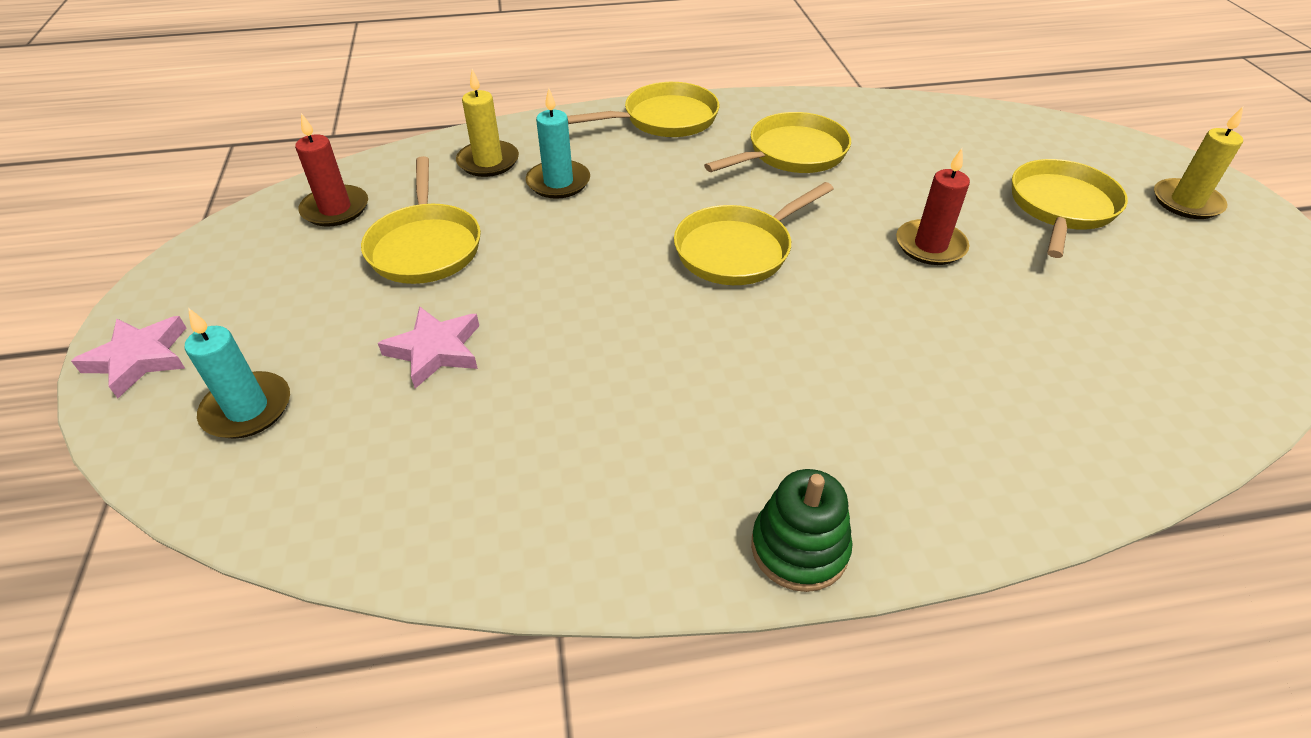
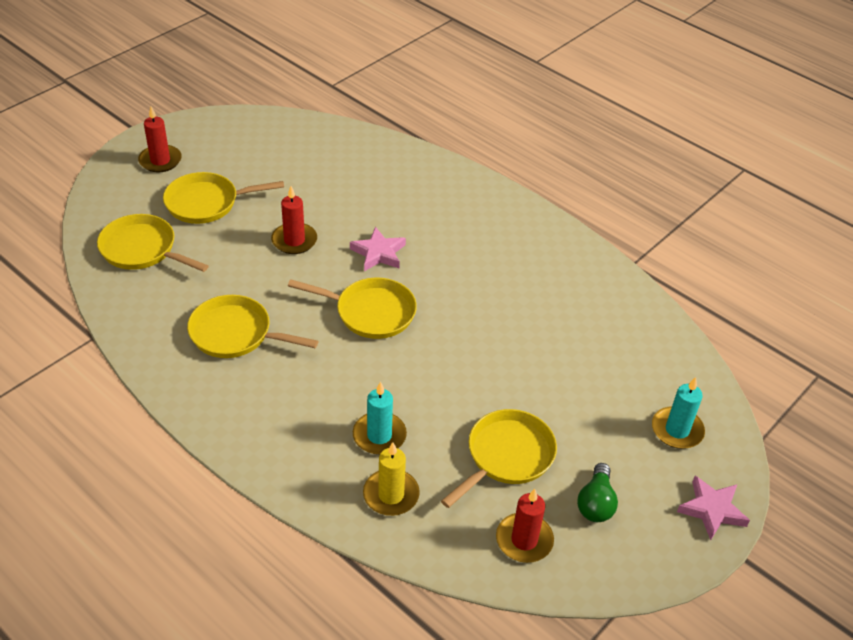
camera: 130 degrees left, 0 degrees up
pink star [378,306,479,388] -> pink star moved to [350,227,406,271]
yellow pan [567,82,719,137] -> yellow pan moved to [97,214,209,272]
green stacking toy [751,469,852,592] -> none
yellow candle [1154,107,1243,219] -> red candle [138,107,182,173]
none -> green light bulb [577,463,618,522]

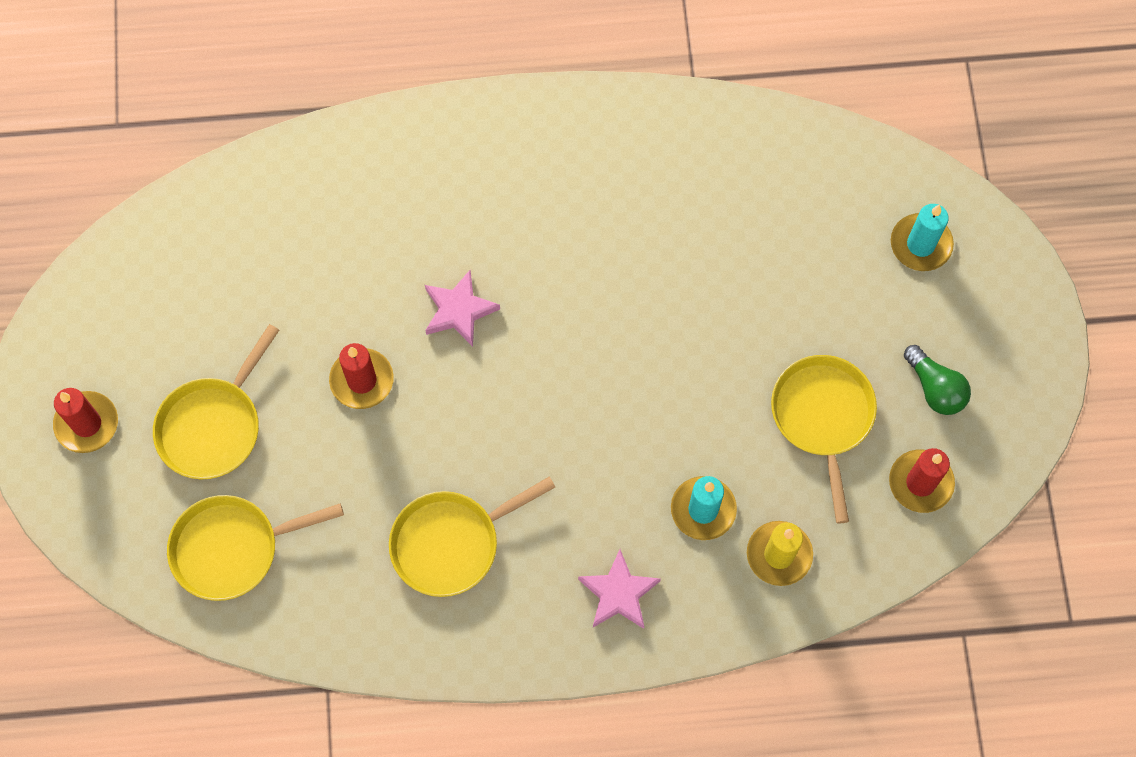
camera: 45 degrees left, 25 degrees up
yellow pan [288,278,417,339] -> none
pink star [677,476,750,540] -> pink star moved to [578,549,661,629]

